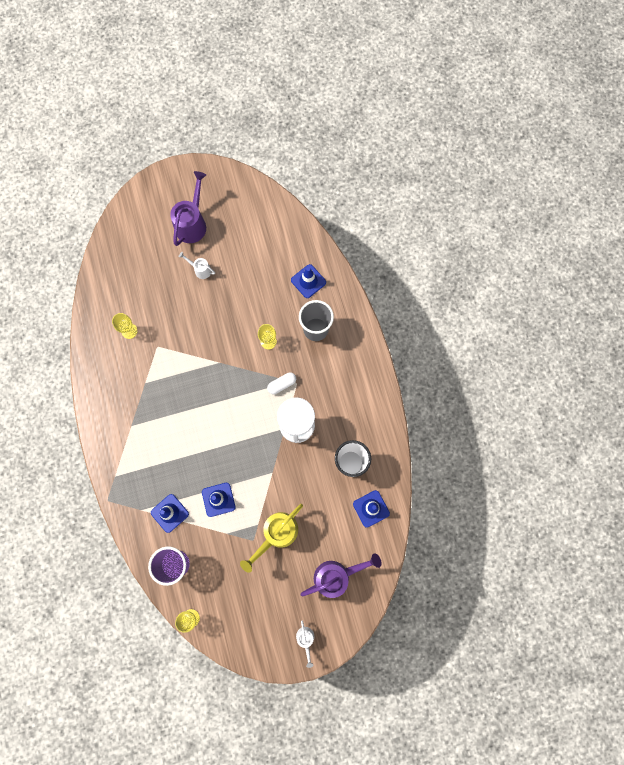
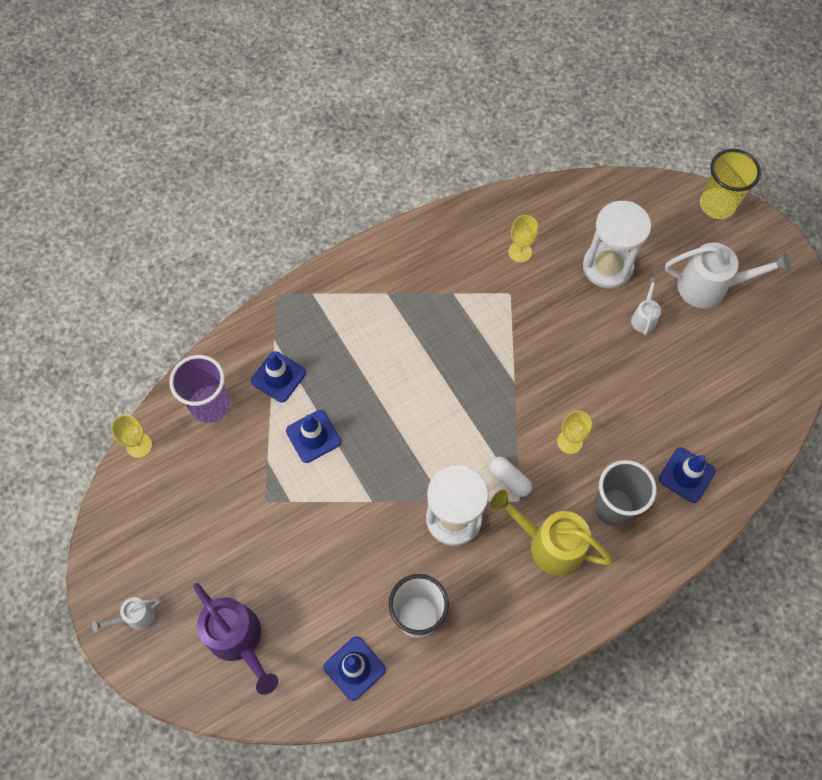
camera: 75 degrees right, 10 degrees down
purple watering can [170,171,206,246] -> white watering can [665,243,791,308]
yellow watering can [240,504,303,572] -> yellow watering can moved to [491,490,613,576]
none -> white hourglass [583,201,651,289]
none -> yellow cup [700,149,761,219]

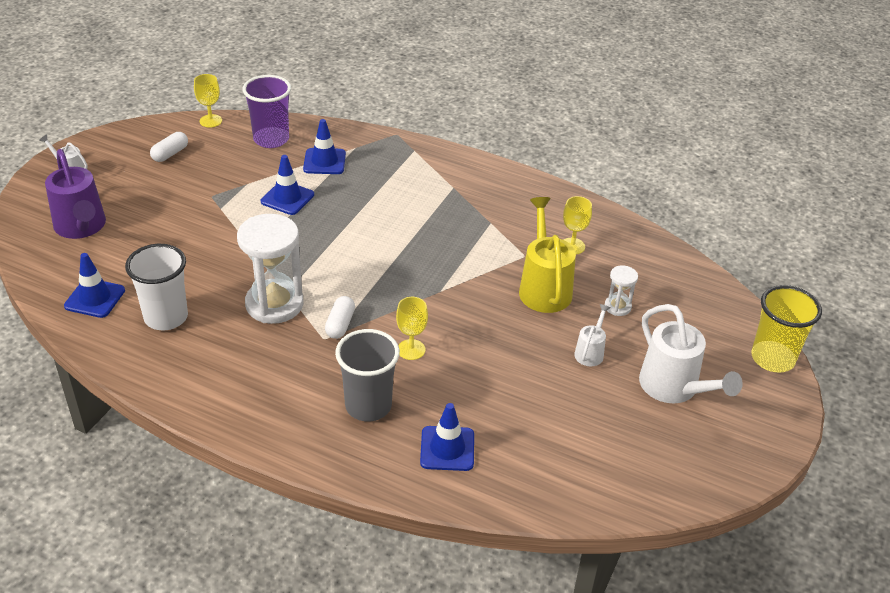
camera: 55 degrees right, 25 degrees down
purple watering can [193,583,278,695] -> purple watering can turned 45 degrees counterclockwise [45,149,106,239]
yellow watering can [491,490,613,576] -> yellow watering can moved to [519,197,576,313]
white hourglass [583,201,651,289] -> white hourglass [605,266,638,316], size x0.48
white watering can [631,277,661,335] -> white watering can turned 45 degrees counterclockwise [574,304,610,366]
none -> white capsule [150,132,188,162]

